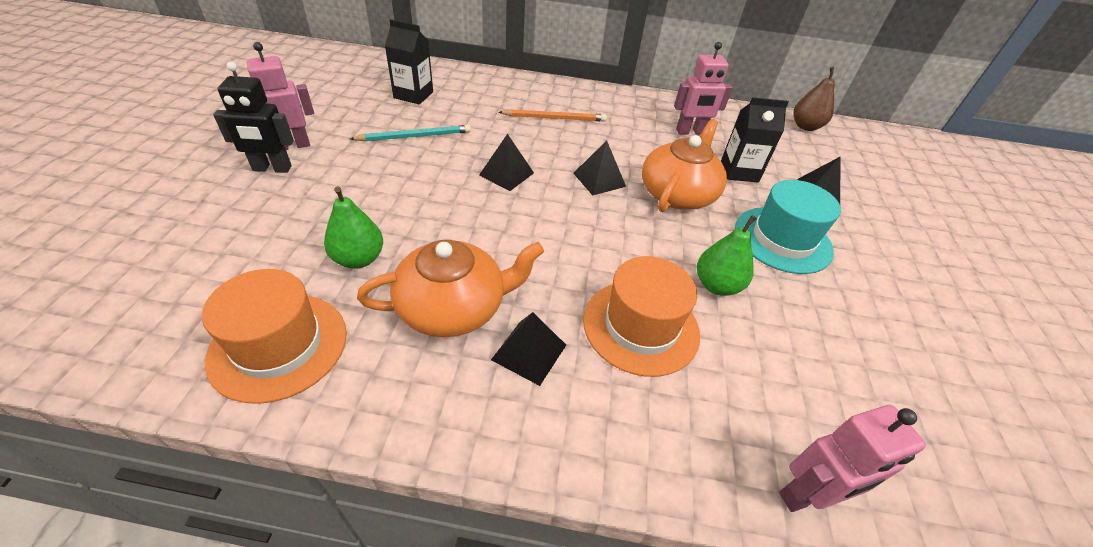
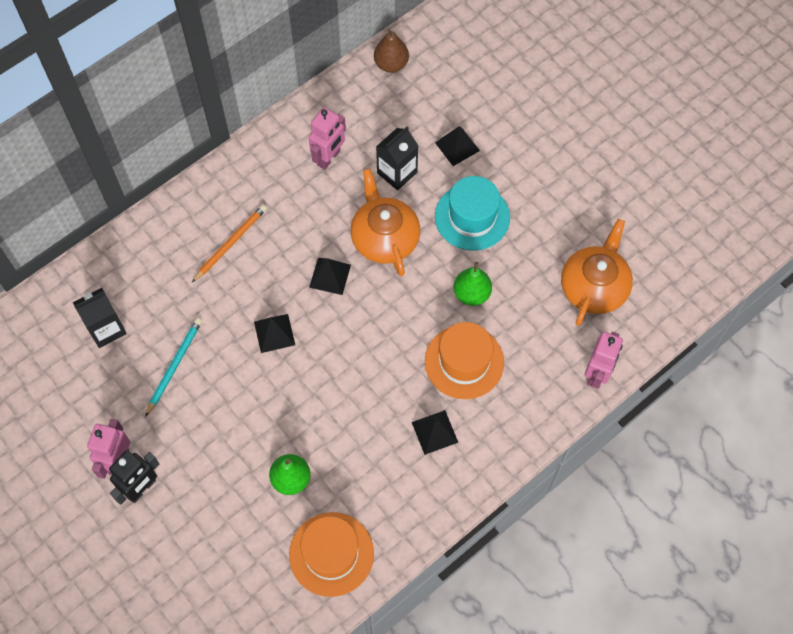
camera: 45 degrees left, 20 degrees up
orange teapot [357,240,544,337] -> orange teapot moved to [561,219,633,326]

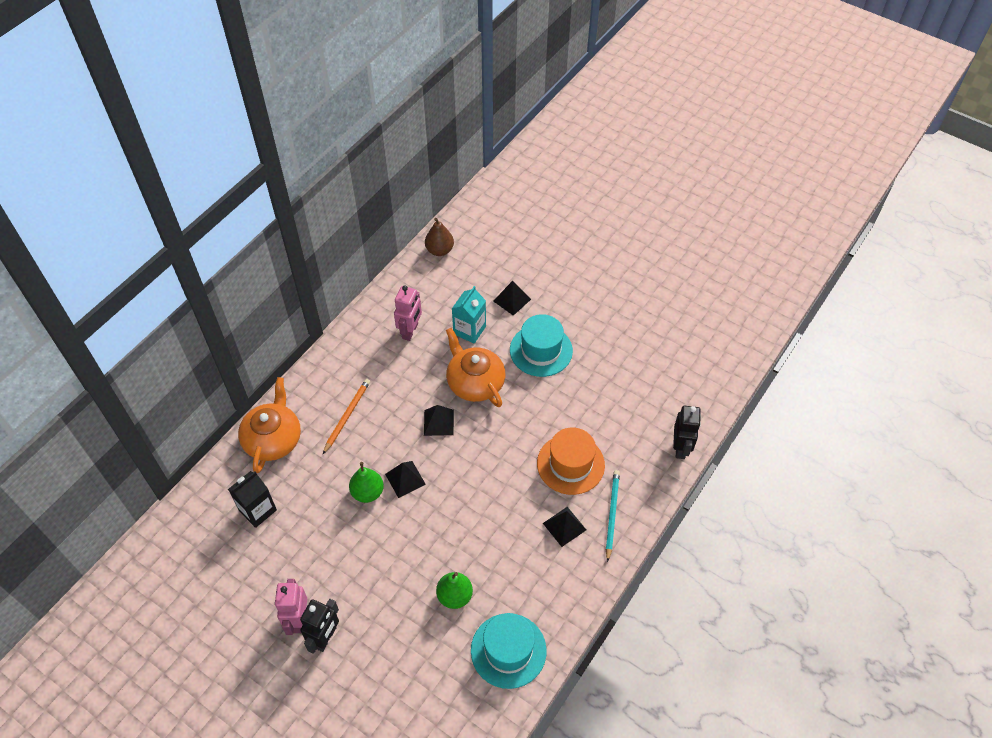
camera: 15 degrees left, 10 degrees down
turquoise pencil [145,318,202,417] -> turquoise pencil moved to [606,470,620,562]
orange hat [289,512,374,597] -> turquoise hat [471,613,547,689]
black carton [376,126,418,190] -> turquoise carton [452,286,486,343]
green pear [454,262,492,306] -> green pear moved to [349,462,384,503]
orange teapot [561,219,633,326] -> orange teapot moved to [238,377,301,473]
pink robot [585,332,623,389] -> black robot [673,406,701,459]

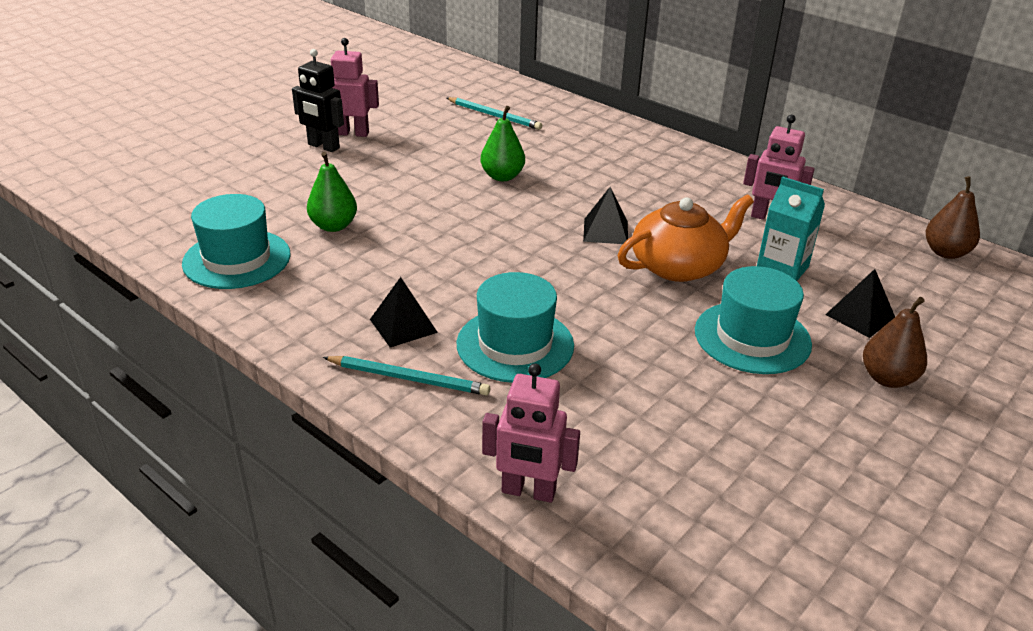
camera: 95 degrees right, 20 degrees down
black carton [228,471,277,528] -> turquoise pencil [447,97,542,130]
orange teapot [238,377,301,473] -> none
orange pencil [323,379,370,454] -> none
black pyramid [385,461,426,498] -> none
orange hat [537,427,605,495] -> turquoise hat [457,272,574,383]
black robot [673,406,701,459] -> pink robot [482,363,580,503]
none -> brown pear [863,297,927,388]

